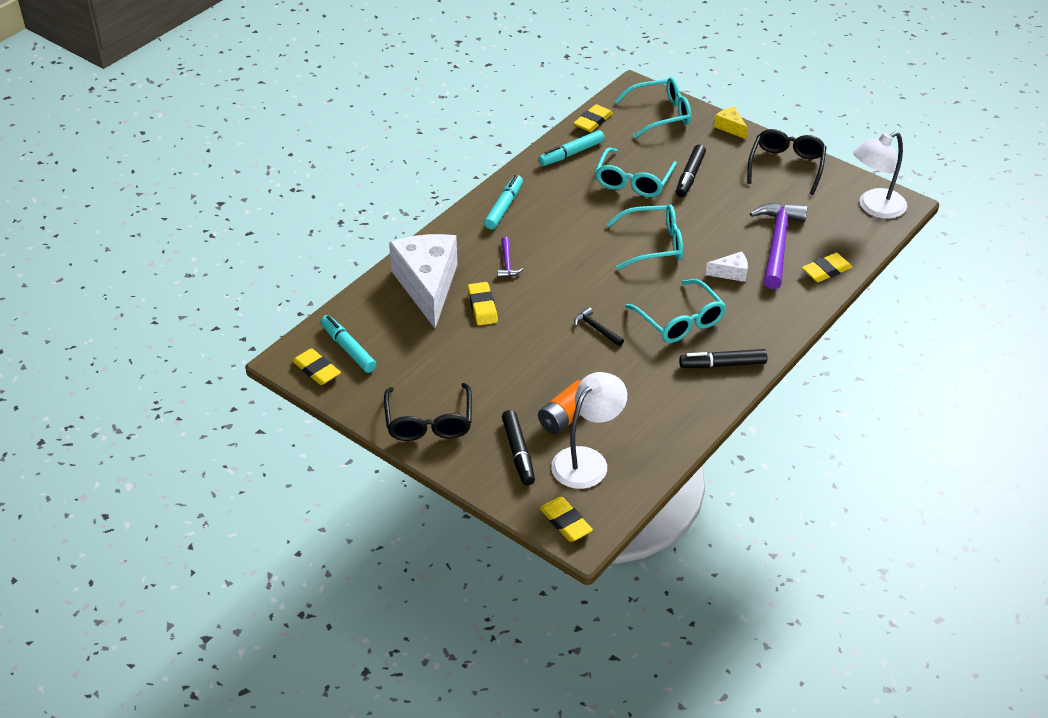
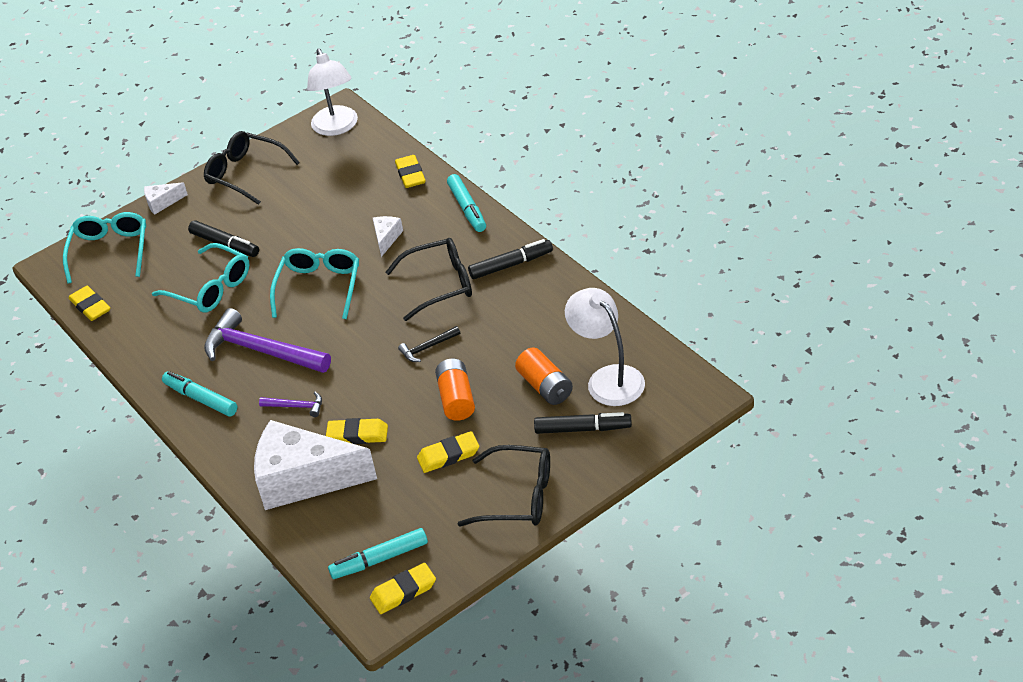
camera: 70 degrees left, 0 degrees up
turquoise marker [539,130,605,166] -> turquoise marker moved to [447,174,486,232]
yellow eraser [540,497,593,542] -> yellow eraser moved to [417,431,479,473]
turquoise glasses [625,279,726,343] -> black glasses [386,238,472,321]
black marker [679,349,767,368] -> black marker turned 120 degrees counterclockwise [468,239,553,279]
yellow cheese [714,107,748,139] -> white cheese [144,182,188,215]
purple hammer [750,203,808,289] -> purple hammer moved to [204,308,331,373]
none -> orange battery [435,359,475,421]

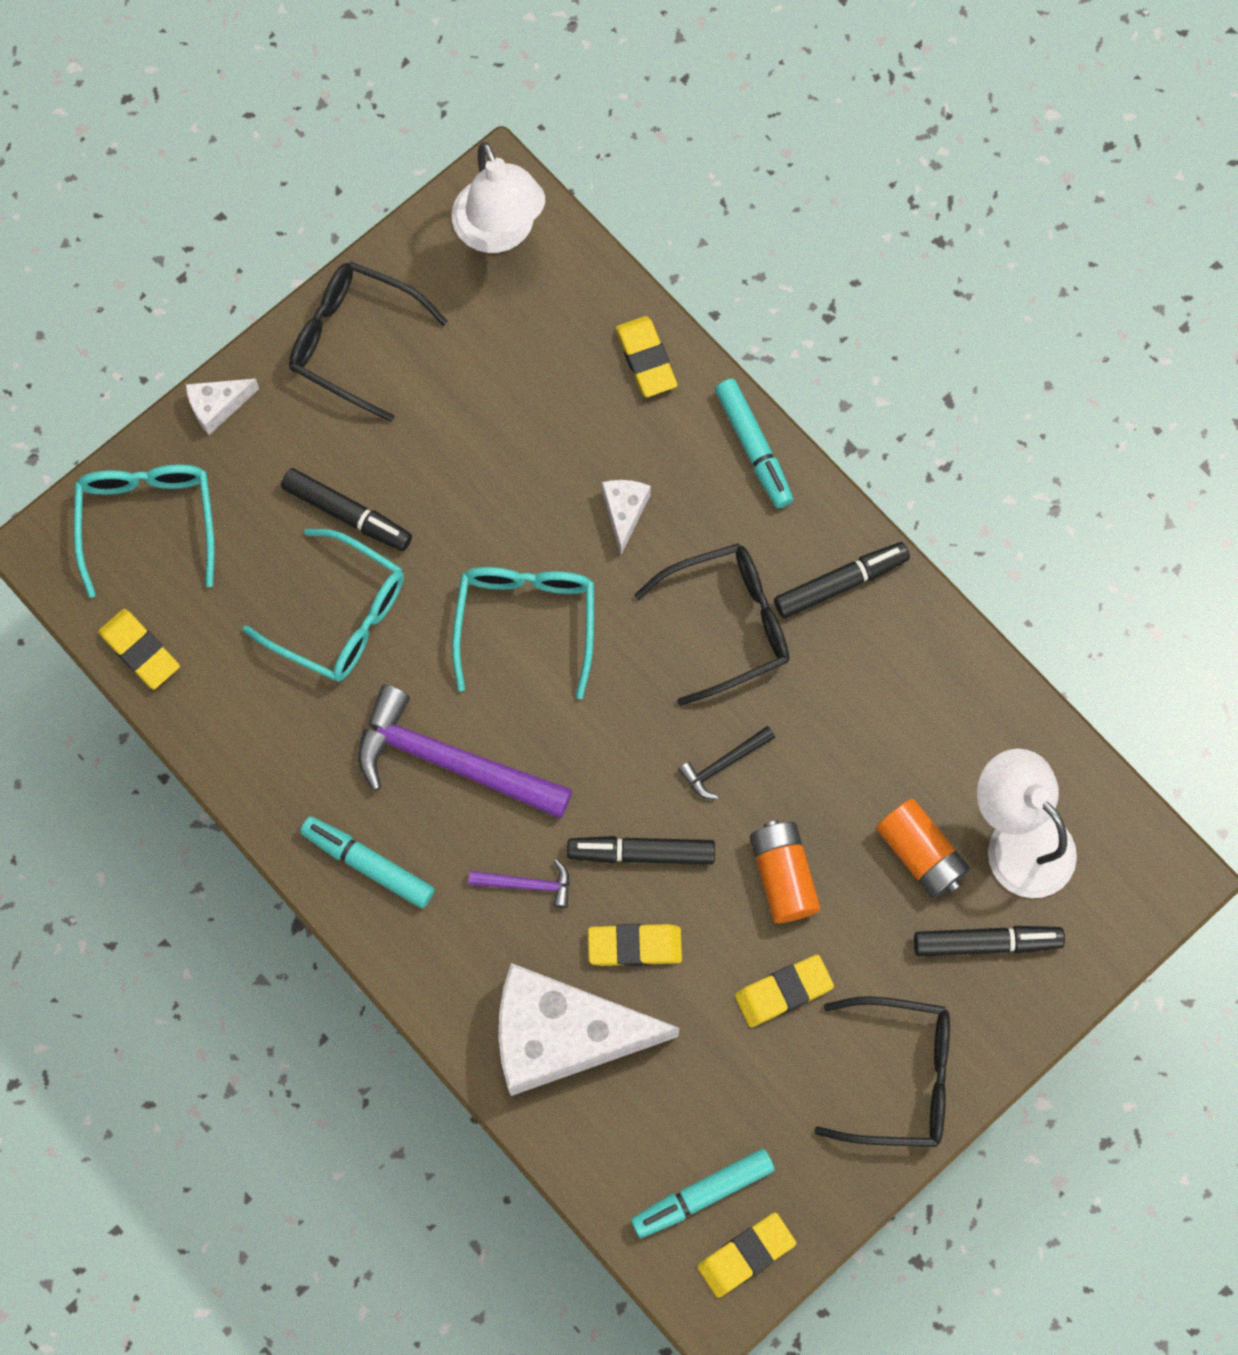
camera: 10 degrees left, 30 degrees up
none -> black marker [567,836,715,864]

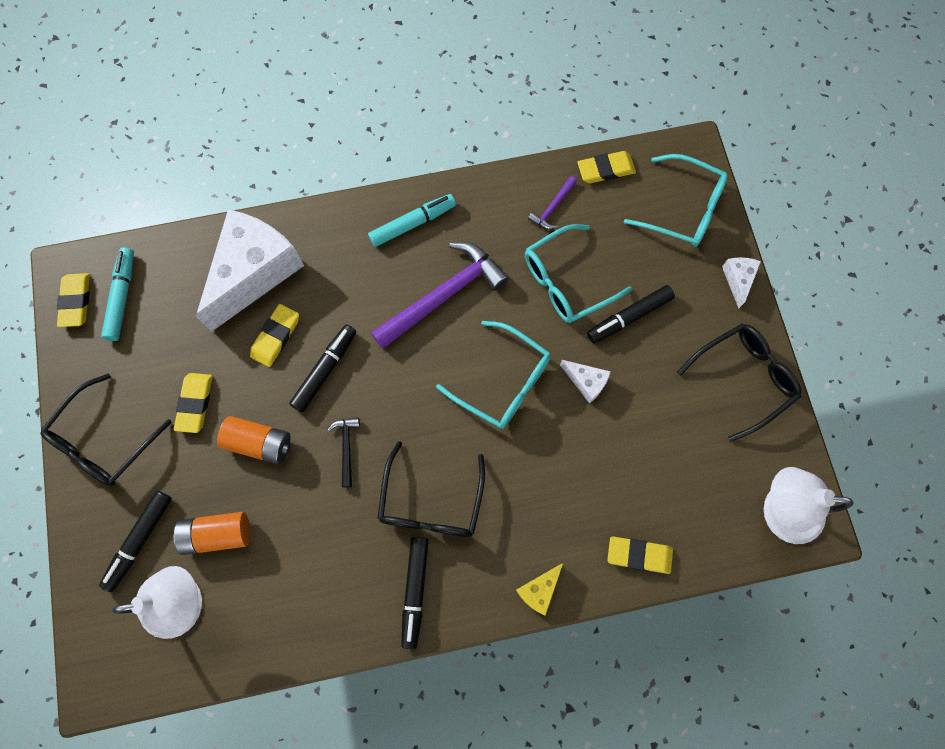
camera: 120 degrees right, 0 degrees up
purple hammer [469,859,570,908] -> purple hammer moved to [528,176,577,229]
white cheese [602,480,651,555] -> white cheese moved to [560,360,611,404]
turquoise marker [715,379,794,508] -> yellow cheese [516,564,563,616]

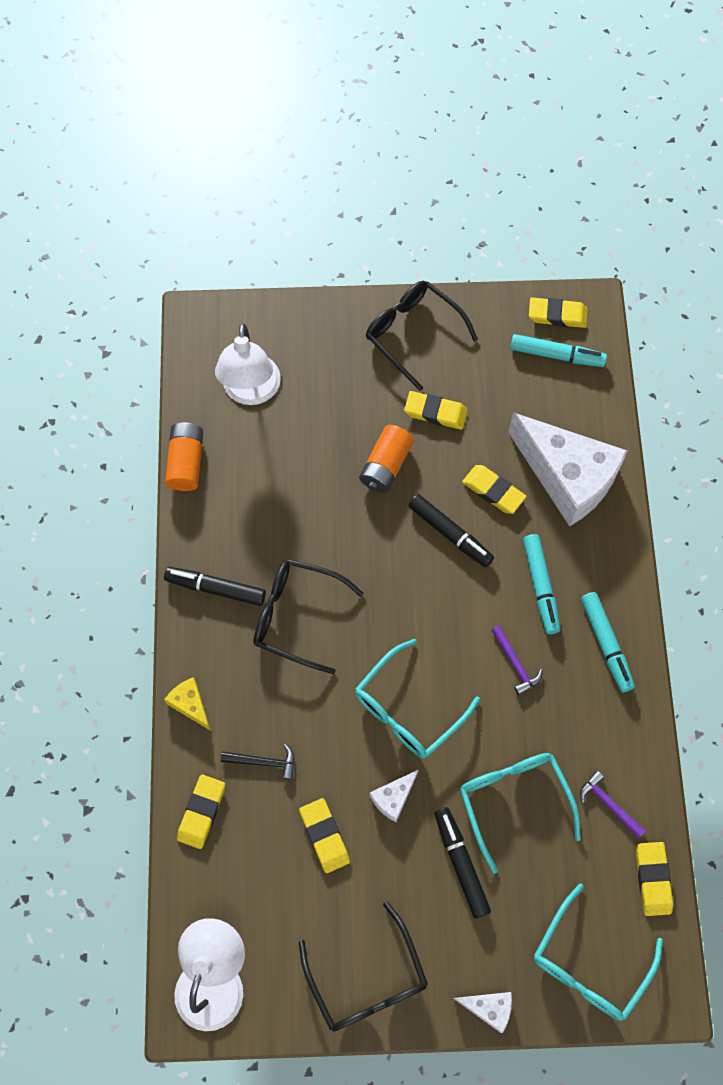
camera: 100 degrees right, 5 degrees down
black marker [99,491,172,592] -> none
orange battery [173,512,250,555] -> orange battery moved to [165,422,203,491]
black hammer [327,417,360,488] -> black hammer moved to [221,744,295,780]
purple hammer [371,242,509,349] -> purple hammer [491,625,543,696], size x0.46
none -> yellow eraser [299,798,350,873]
none -> turquoise marker [523,534,560,634]

